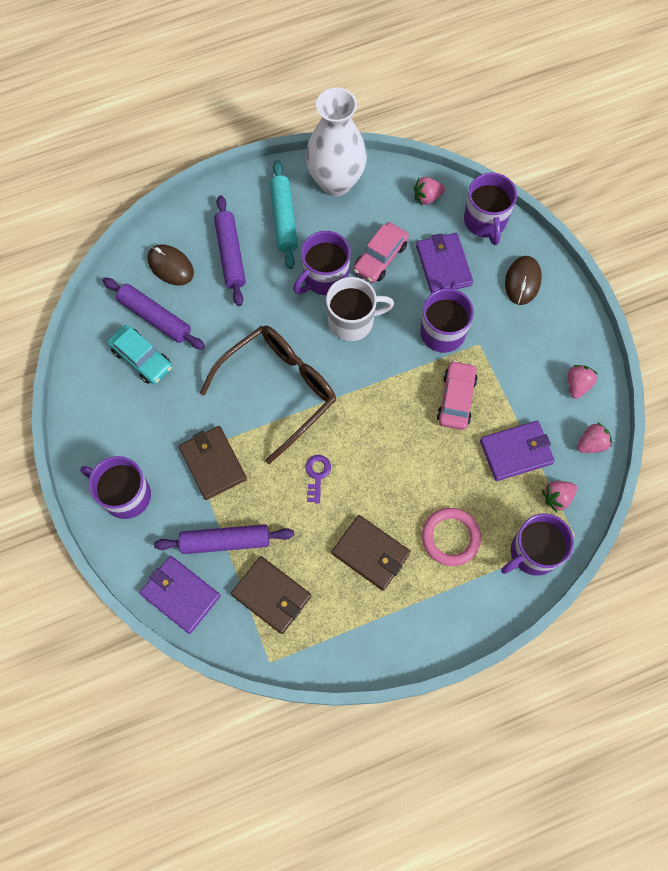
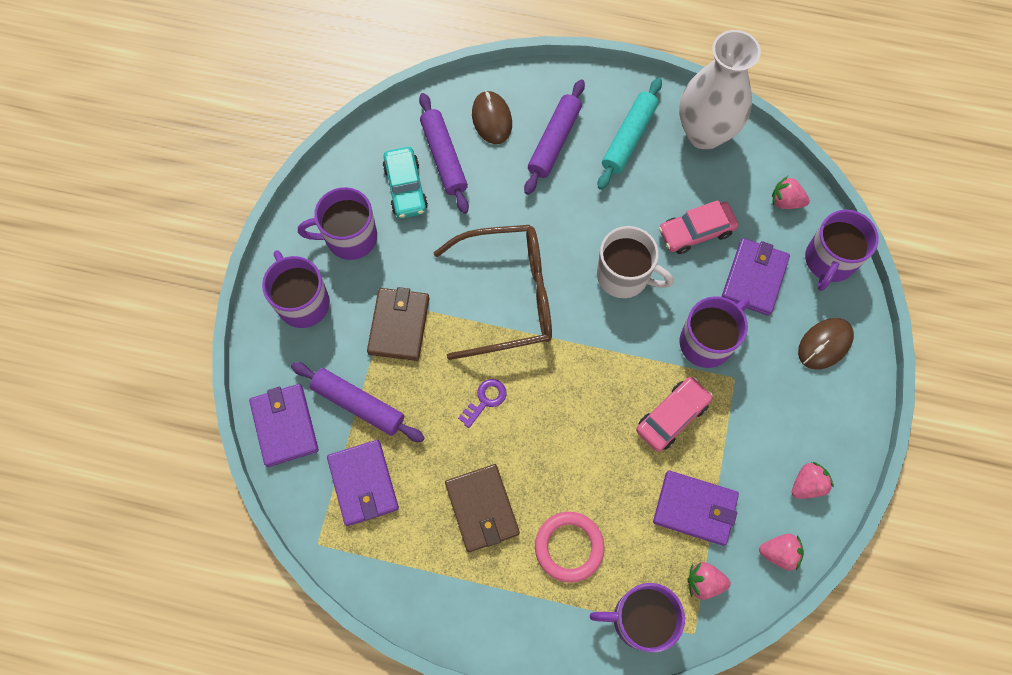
camera: 35 degrees right, 0 degrees up
brown wallet [231,556,311,634] -> purple wallet [327,440,399,526]
purple mug [293,231,351,295] -> purple mug moved to [298,187,377,260]

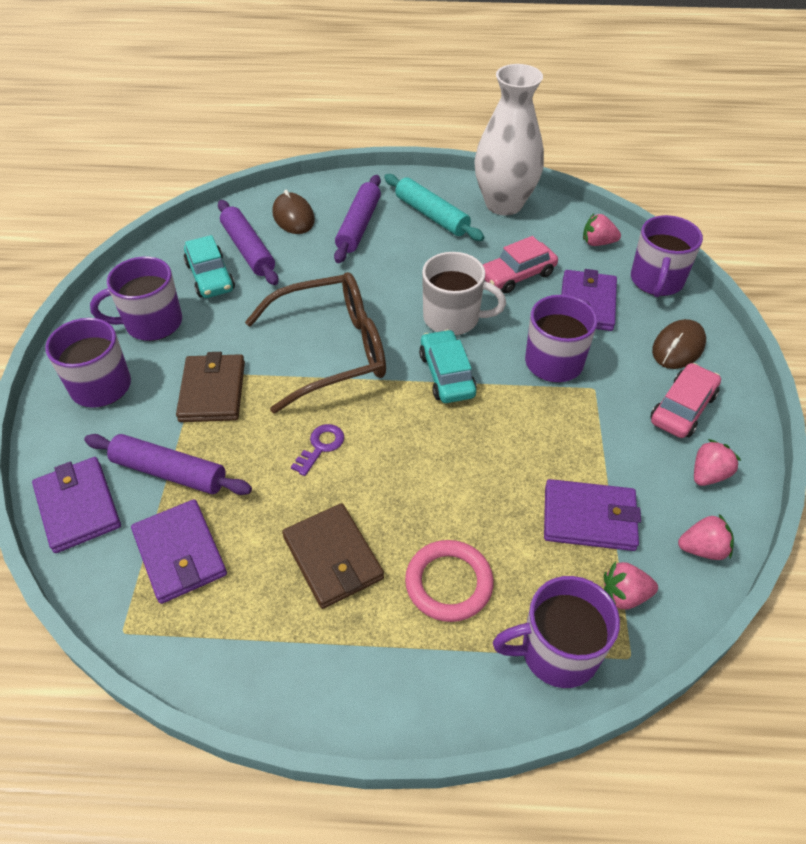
camera: 10 degrees left, 20 degrees down
turquoise rolling pin [598,78,662,190] -> turquoise rolling pin turned 60 degrees counterclockwise [384,174,484,241]
pink car [636,377,713,452] -> pink car moved to [650,363,721,438]
none -> turquoise car [419,329,477,403]

